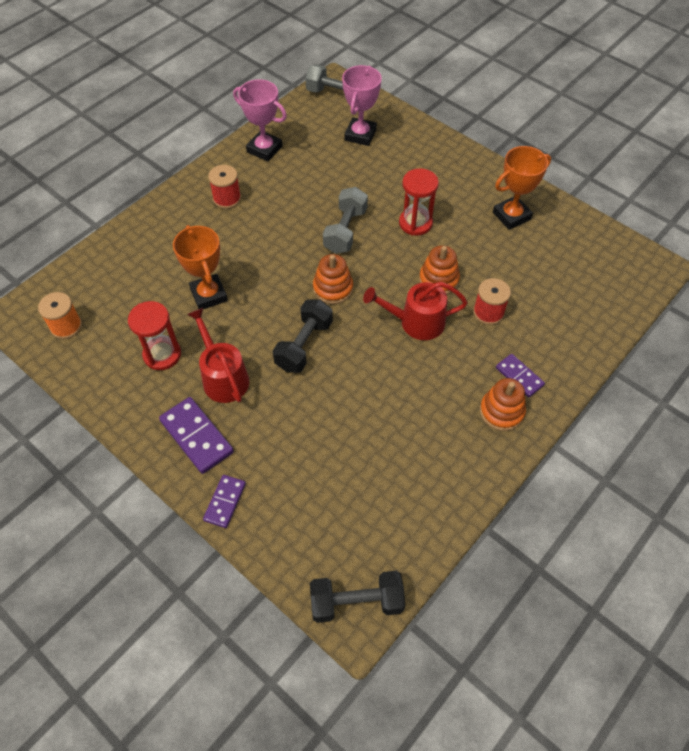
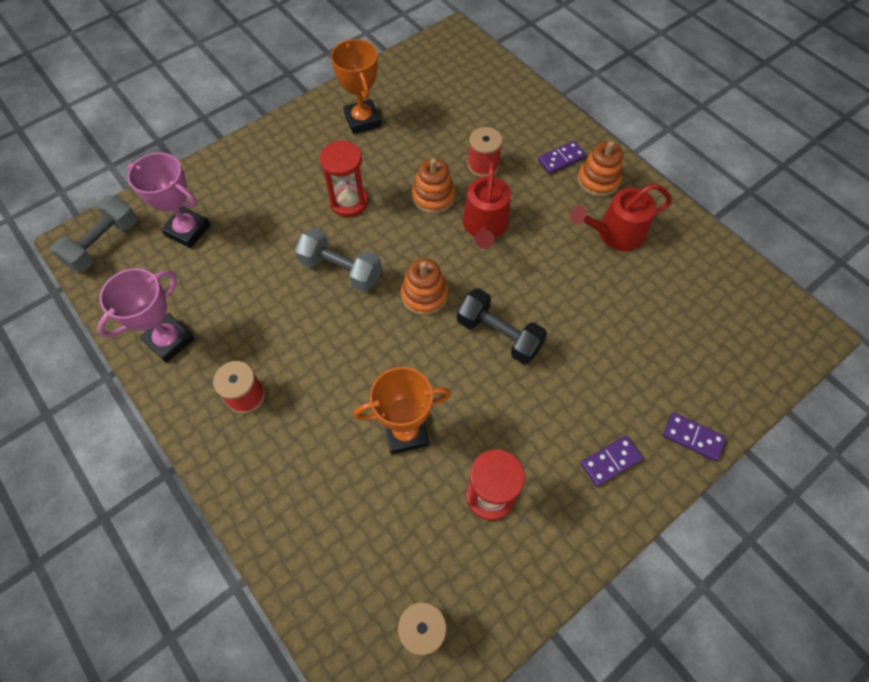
camera: 80 degrees left, 5 degrees up
purple domino [159,397,234,474] -> purple domino [581,436,643,487], size x0.62
red watering can [187,308,249,403] -> red watering can moved to [570,183,672,251]
black dumbbell [310,571,405,623] -> none

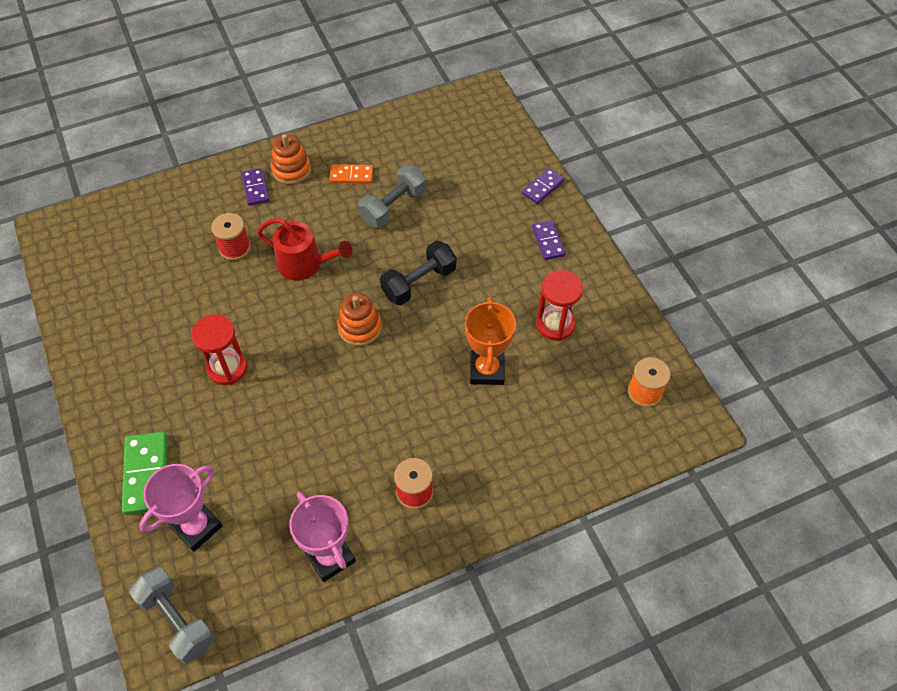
camera: 75 degrees left, 5 degrees down
grey dumbbell [295,228,382,292] -> grey dumbbell moved to [358,165,426,228]
orange trophy [331,39,381,134] -> none
orange stacking toy [412,158,455,214] -> none
red watering can [570,183,672,251] -> orange domino [329,164,373,183]
none -> green domino [122,431,167,515]

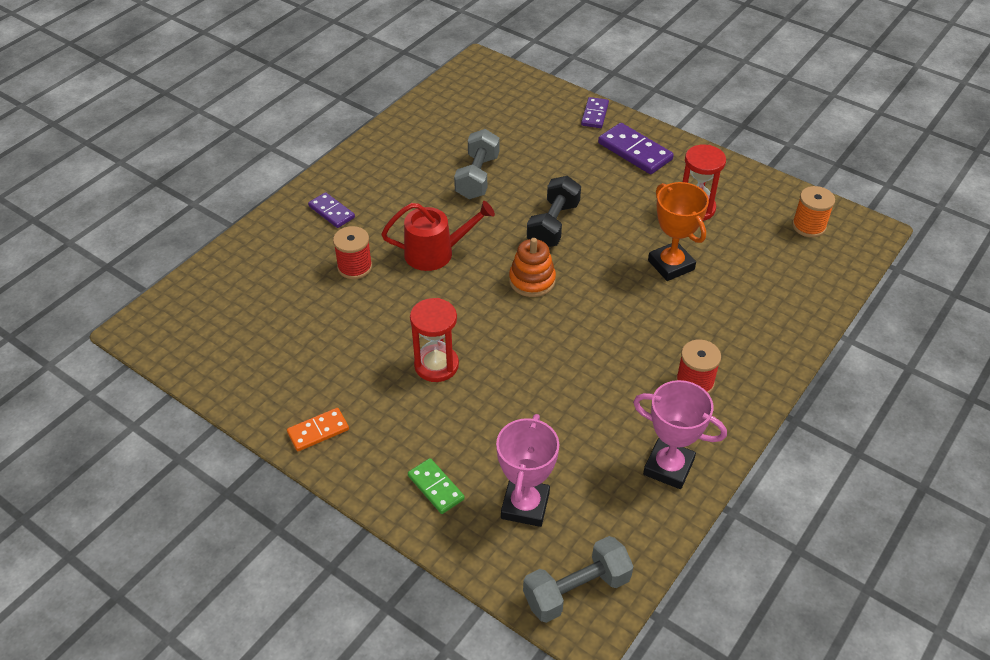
camera: 30 degrees left, 10 degrees down
green domino [122,431,167,515] -> green domino [408,458,465,514], size x0.62
grey dumbbell [129,567,215,664] -> grey dumbbell turned 45 degrees counterclockwise [523,536,634,623]
orange stacking toy [271,134,311,184] -> none
orange domino [329,164,373,183] -> orange domino moved to [287,408,349,451]
purple domino [532,220,566,260] -> purple domino [598,123,674,174], size x1.60

